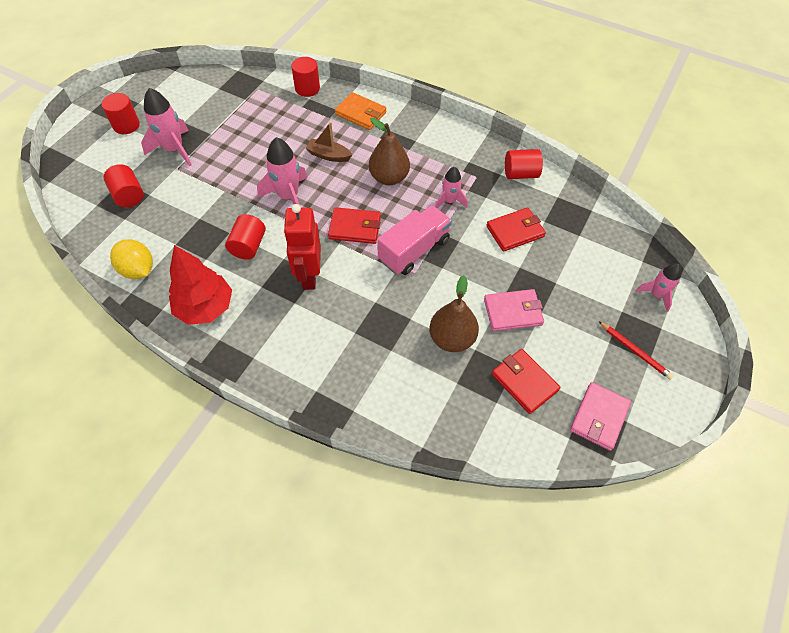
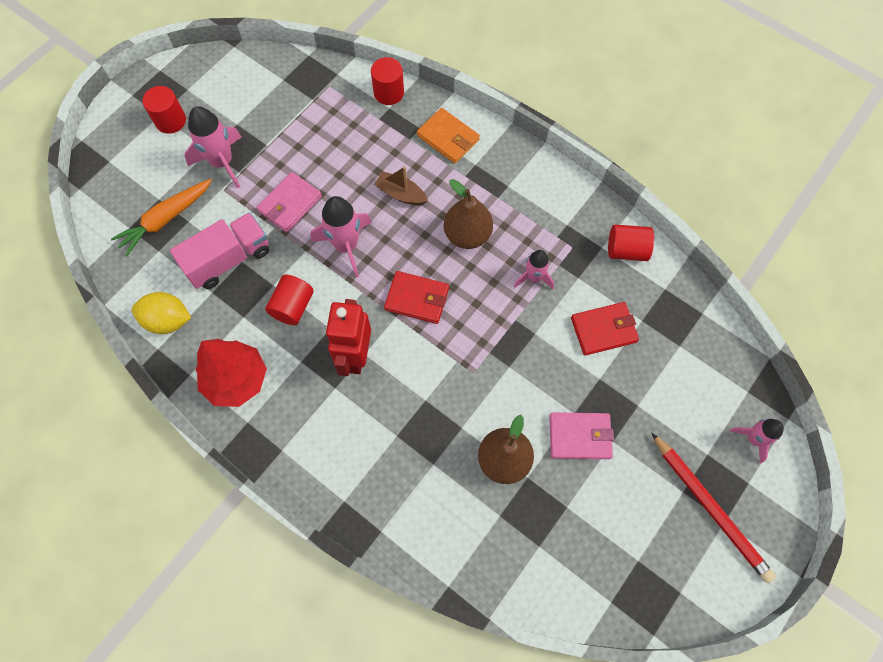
camera: 10 degrees right, 10 degrees up
red cylinder [104,164,144,207] -> orange carrot [111,179,212,256]
yellow lemon [110,239,153,279] -> yellow lemon turned 45 degrees counterclockwise [132,292,191,334]
pink truck [377,205,452,275] -> pink truck moved to [170,213,269,289]
red wallet [492,349,560,414] -> none
pink wallet [570,382,631,451] -> pink wallet moved to [257,172,322,232]
red pencil [598,321,674,379] -> red pencil [652,433,776,583], size x1.74

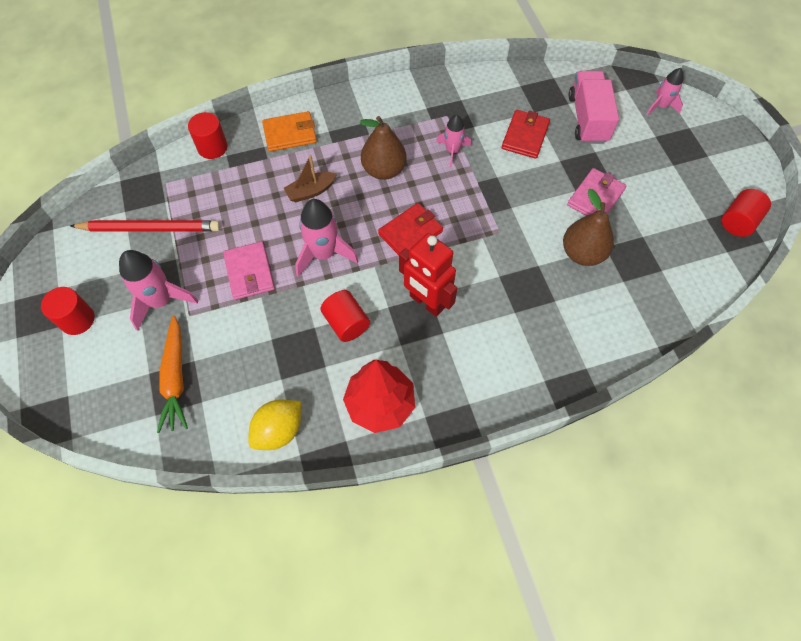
camera: 55 degrees left, 5 degrees down
pink truck [170,213,269,289] -> pink truck moved to [569,71,619,144]
red cylinder [608,225,654,261] -> red cylinder moved to [722,189,771,237]
red pencil [652,433,776,583] -> red pencil moved to [70,220,221,232]

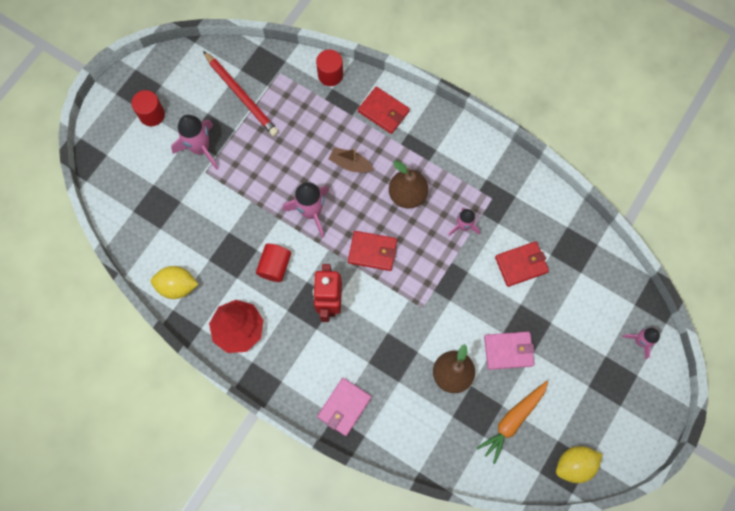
camera: 50 degrees right, 10 degrees up
orange carrot [157,315,188,433] -> orange carrot moved to [477,381,548,464]
pink wallet [223,242,275,300] -> pink wallet moved to [317,378,371,436]
orange wallet [262,111,317,152] -> red wallet [358,86,410,134]
pink truck [569,71,619,144] -> none
red cylinder [722,189,771,237] -> yellow lemon [556,446,603,483]

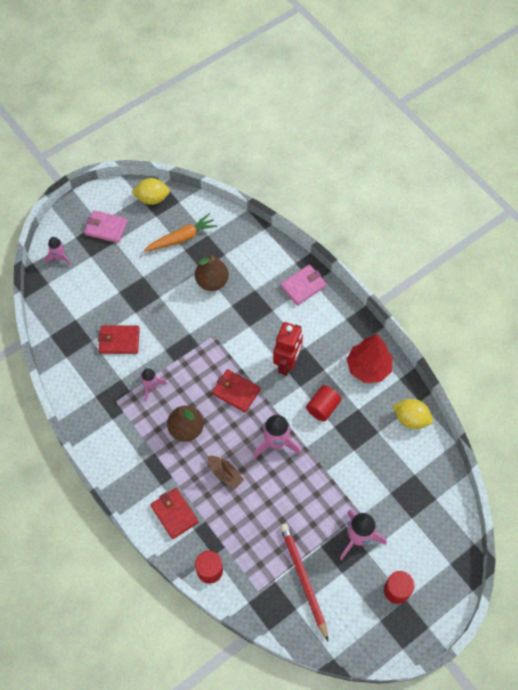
camera: 160 degrees left, 10 degrees down
pink wallet [484,331,535,370] -> pink wallet moved to [84,210,128,243]

